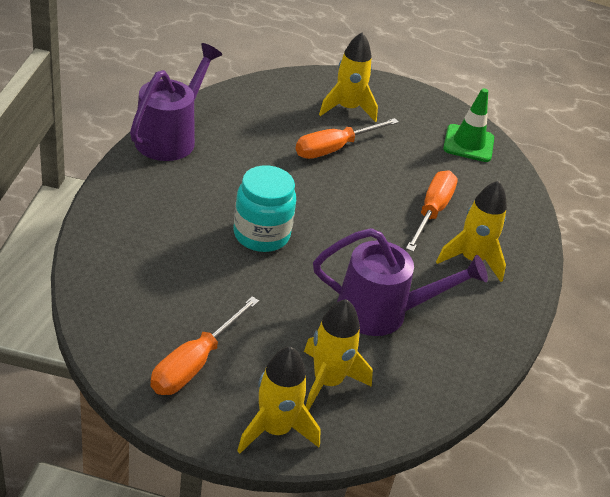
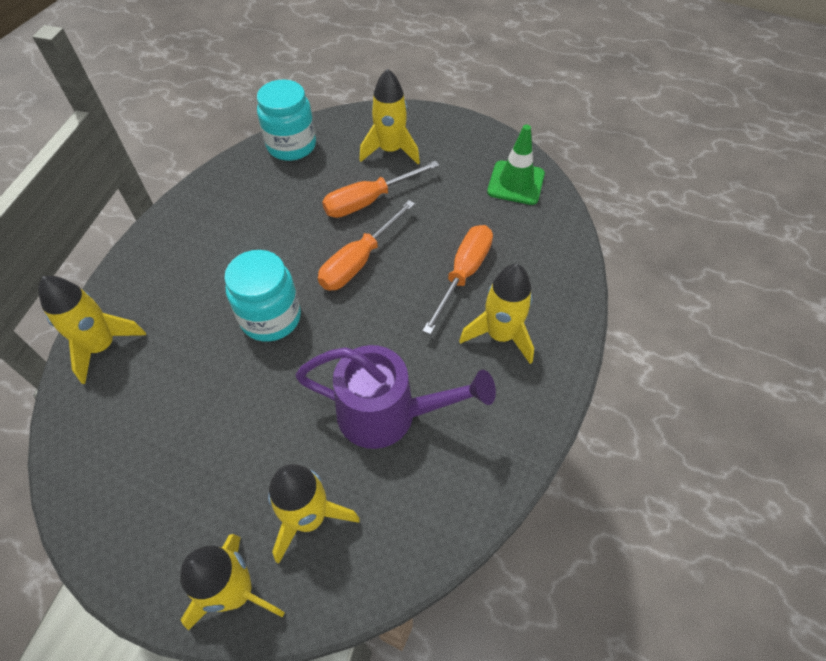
camera: 10 degrees right, 15 degrees up
purple watering can [130,43,222,161] -> none
orange screwdriver [150,296,259,395] -> orange screwdriver moved to [318,200,415,291]
none -> yellow rocket [38,276,146,384]
none -> turquoise jar [257,79,316,161]

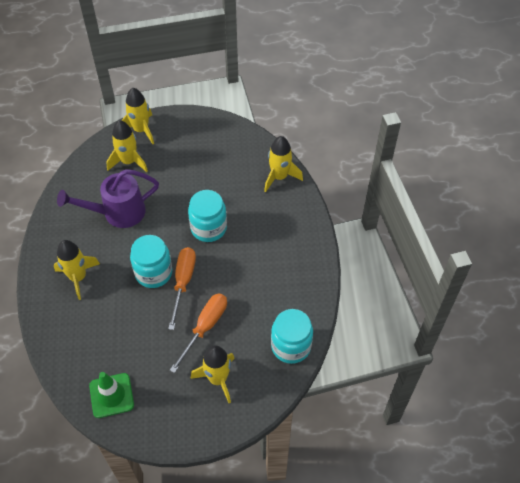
camera: 150 degrees right, 0 degrees up
orange screwdriver [422,225,493,335] -> none
none -> turquoise jar [130,235,172,288]

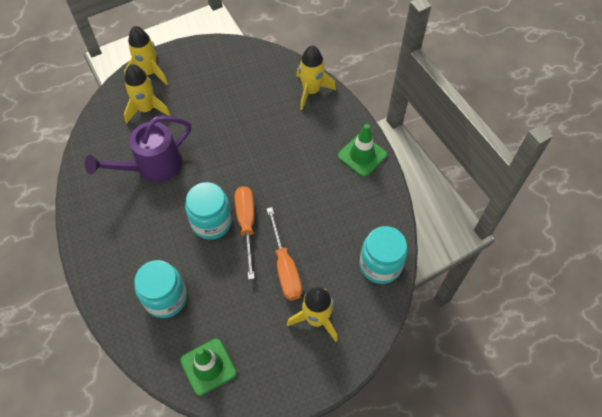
camera: 15 degrees left, 5 degrees up
yellow rocket [54,240,100,300] -> none
orange screwdriver [170,293,227,373] -> orange screwdriver turned 150 degrees clockwise [267,207,302,301]
turquoise jar [188,190,227,242] -> turquoise jar moved to [134,260,187,318]
none -> green traffic cone [338,124,387,177]

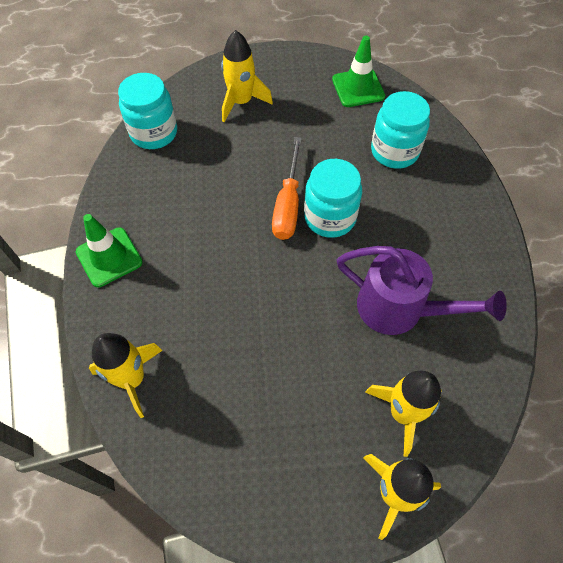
camera: 165 degrees left, 0 degrees up
purple watering can [85,116,191,182] -> purple watering can turned 45 degrees clockwise [337,246,507,335]
orange screwdriver [267,207,302,301] -> none

